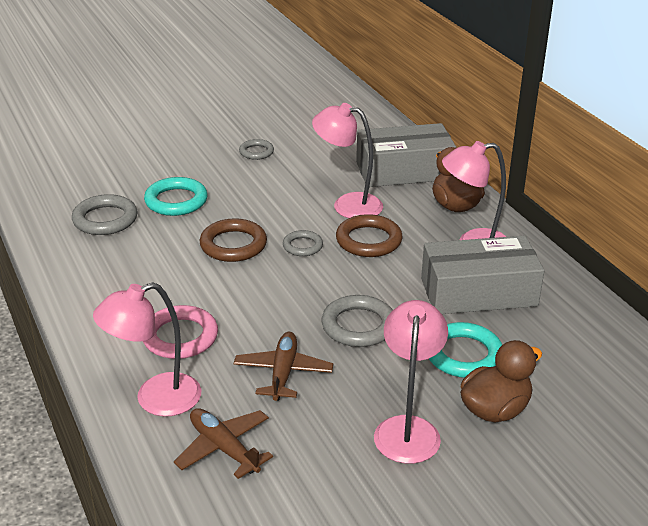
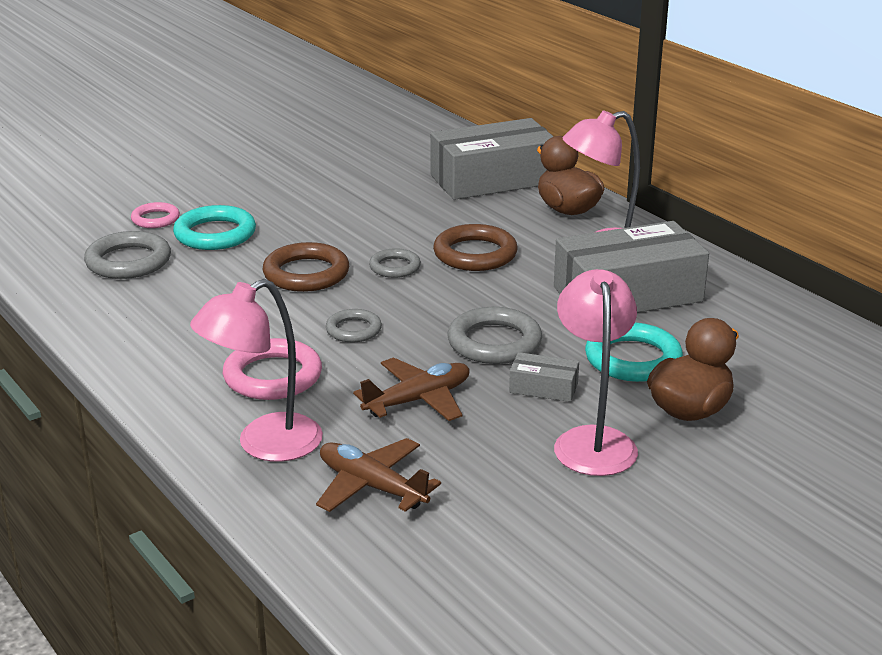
camera: 10 degrees left, 5 degrees down
brown plane [234,332,333,401] -> brown plane turned 60 degrees clockwise [353,357,469,421]
grey ring [239,139,274,160] -> grey ring moved to [326,309,382,342]
pink lamp [312,103,383,218] -> none
none -> pink ring [131,202,180,228]
none -> grey box [509,352,579,402]

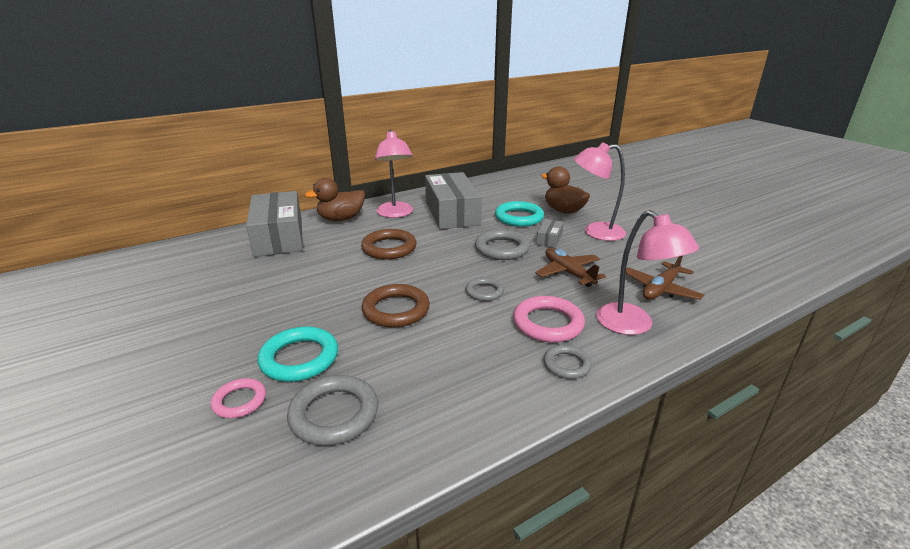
camera: 85 degrees left, 0 degrees up
grey ring [369,248,421,278] -> grey ring moved to [544,345,592,379]

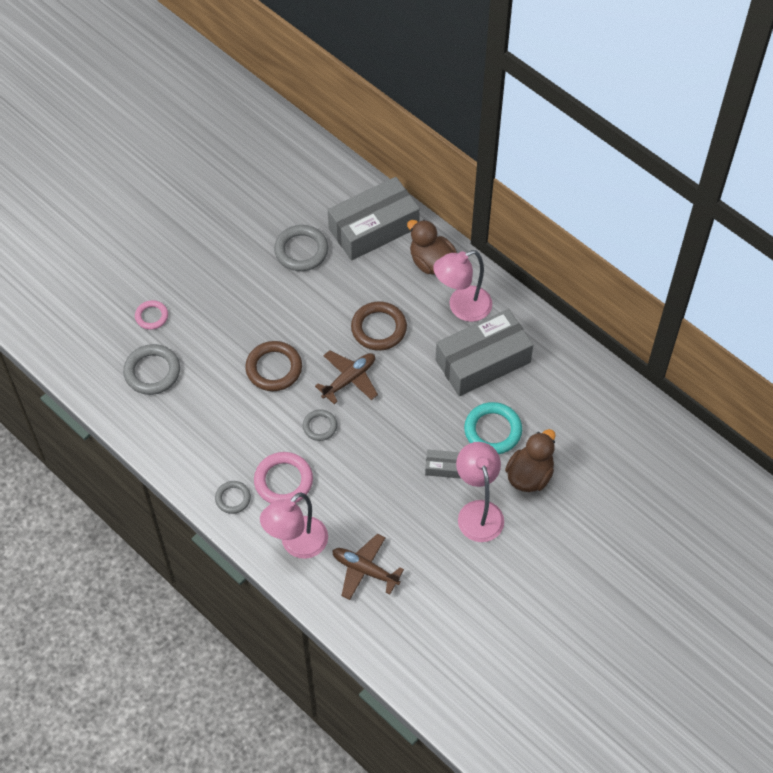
camera: 75 degrees right, 30 degrees up
turquoise ring [258,327,338,382] -> none
grey ring [475,229,530,260] -> grey ring moved to [274,225,329,271]
brown plane [535,248,606,287] -> brown plane moved to [315,350,378,404]

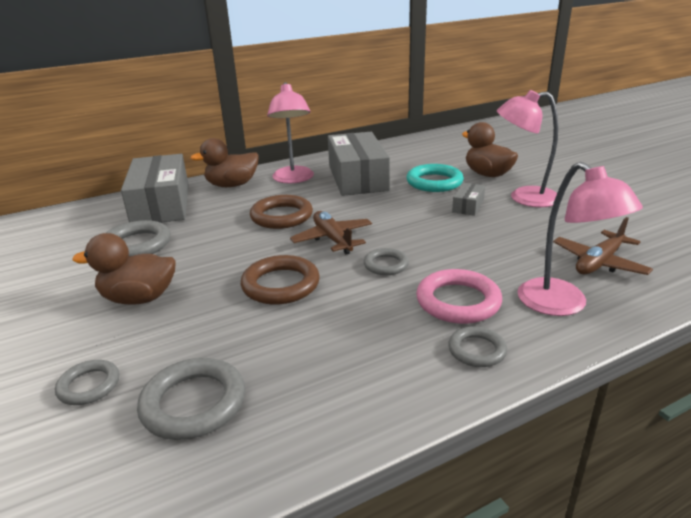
camera: 70 degrees left, 30 degrees down
pink ring [135,300,168,330] -> grey ring [55,360,119,405]
none -> brown duck [73,233,176,305]

